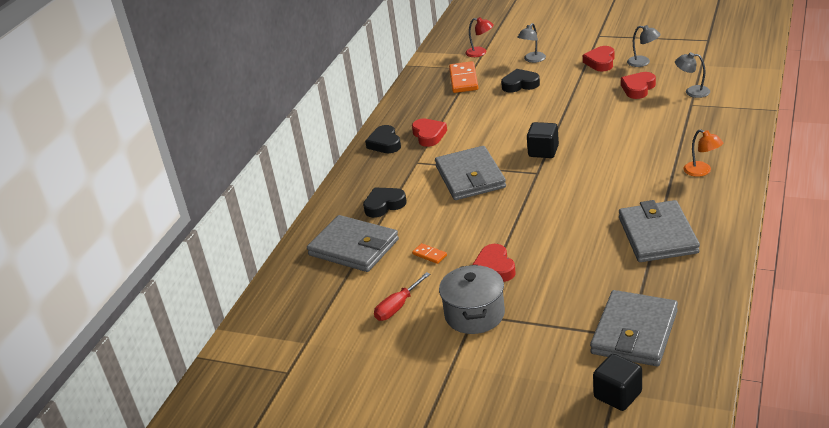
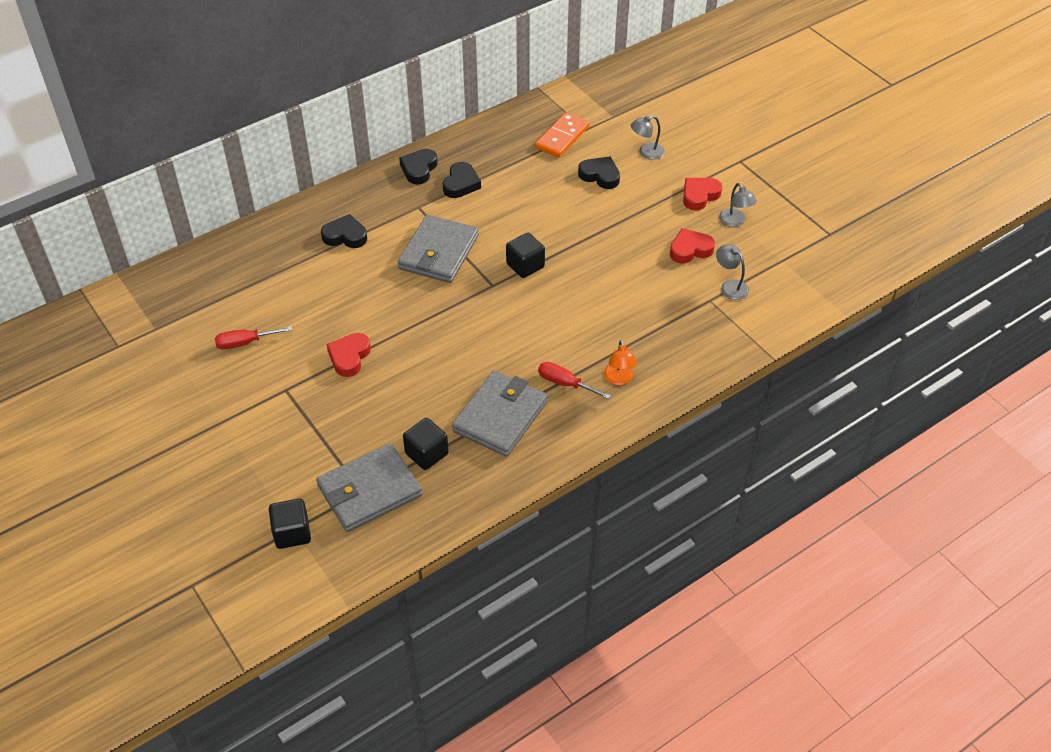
camera: 30 degrees right, 15 degrees up
grey wallet [307,215,399,272] -> none
red heart [412,119,447,147] -> black heart [443,162,481,198]
orange domino [412,243,447,264] -> none
grey pot [439,265,505,334] -> none
red lamp [466,17,494,57] -> none
none -> black cube [403,418,449,470]
none -> red screwdriver [538,362,611,399]

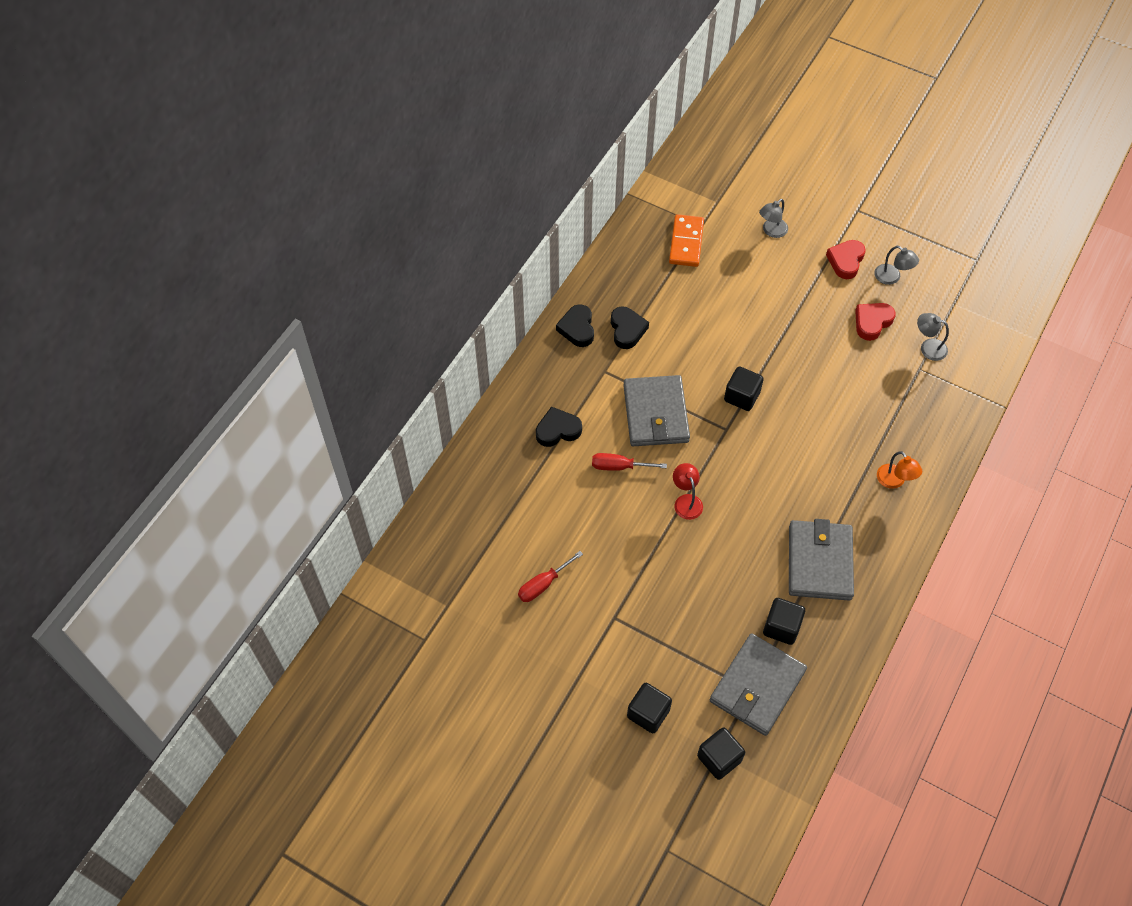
camera: 25 degrees left, 10 degrees up
red heart [327,333,371,377] -> none
red screwdriver [538,362,611,399] -> red screwdriver moved to [592,453,667,471]
black heart [578,157,620,189] -> none
none -> black cube [627,683,672,734]
none -> red lamp [673,463,703,520]

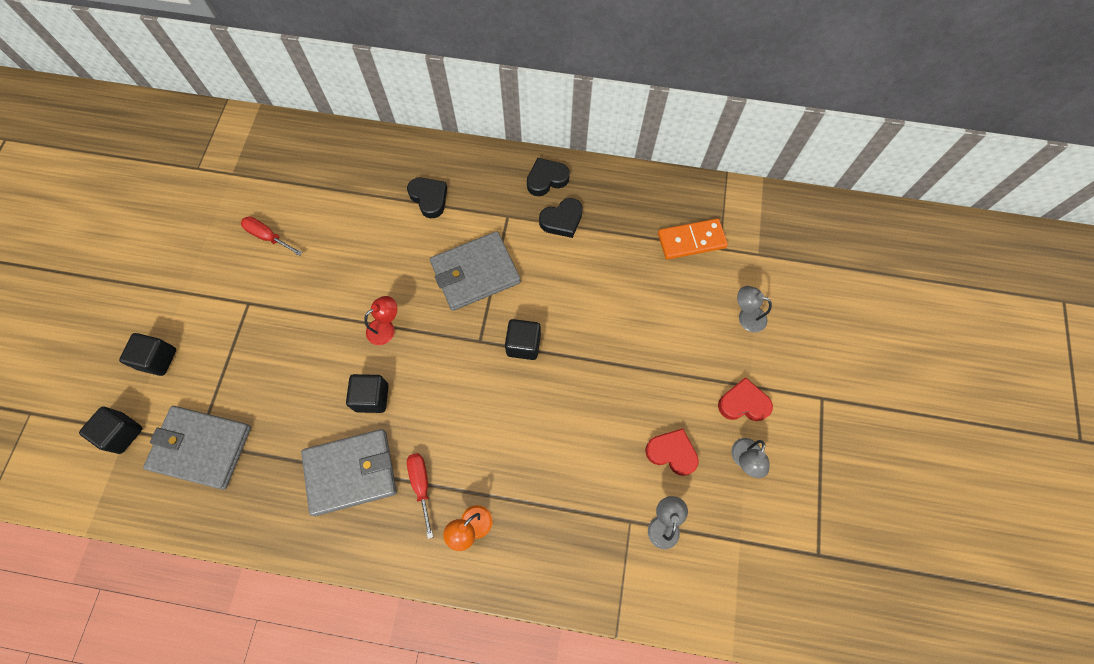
camera: 70 degrees right, 10 degrees up
red screwdriver [592,453,667,471] -> red screwdriver moved to [407,453,433,539]
black cube [763,598,805,645] -> black cube moved to [346,374,389,413]

